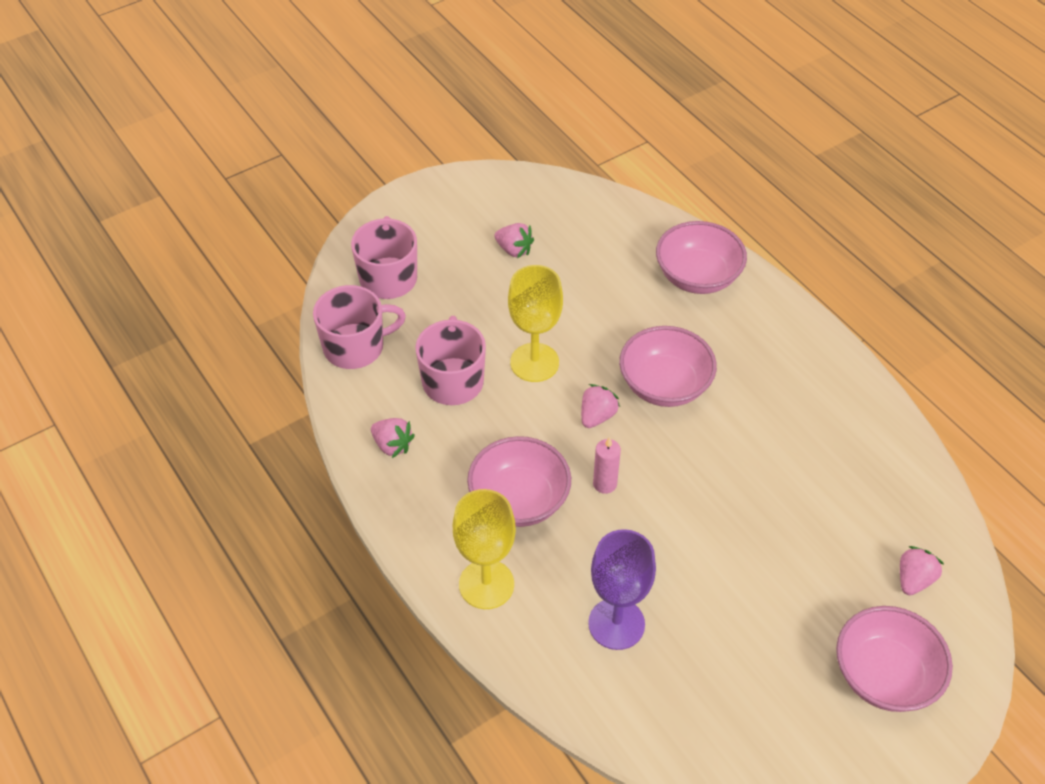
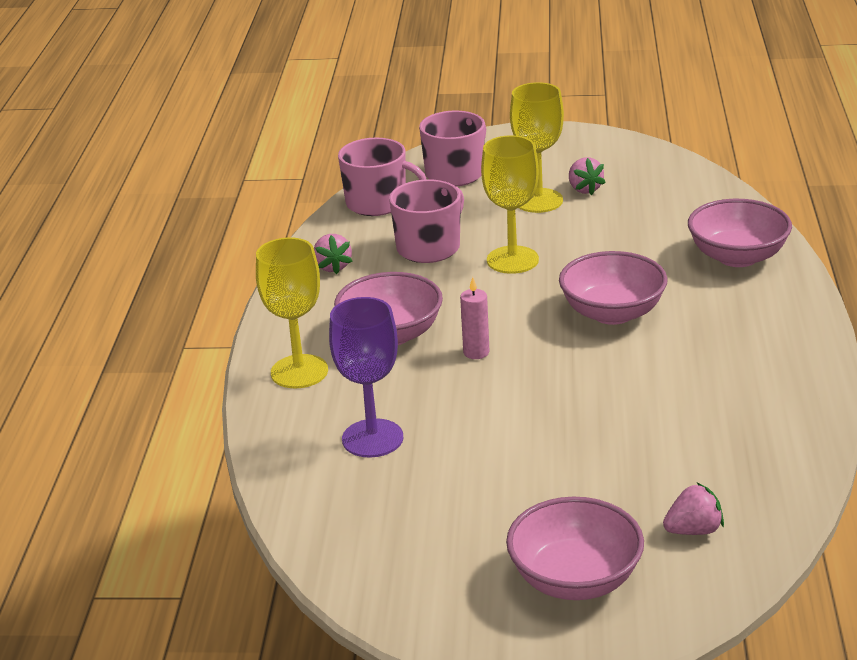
camera: 40 degrees right, 20 degrees down
pink strawberry [581,384,620,428] -> none
none -> yellow goblet [510,82,564,213]

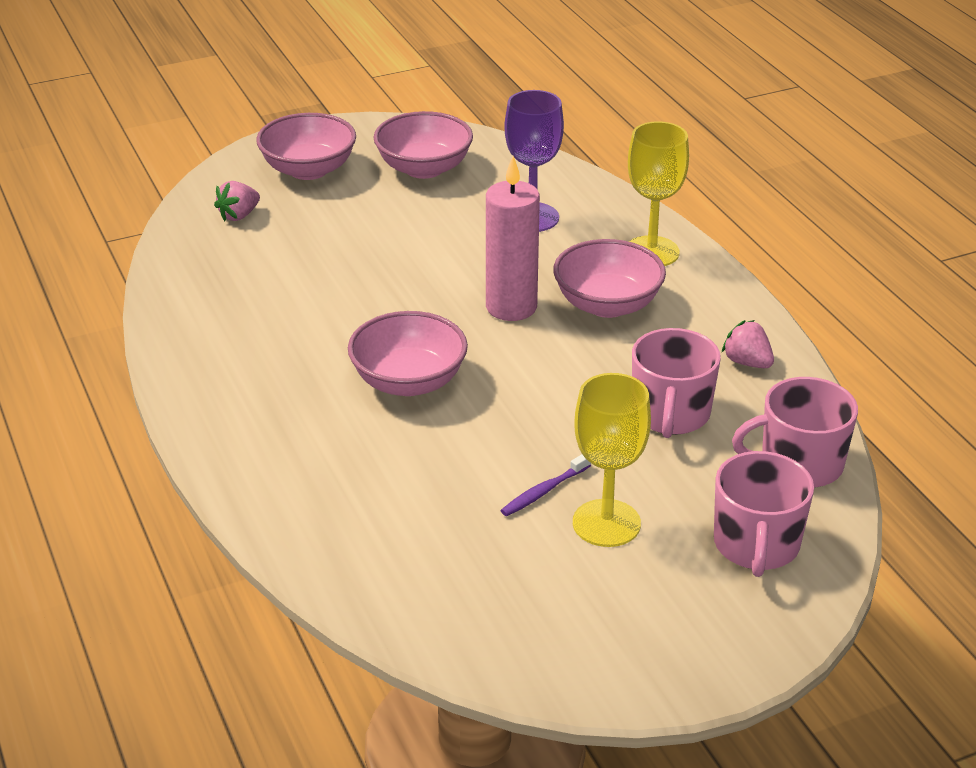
camera: 150 degrees right, 5 degrees up
pink candle [460,277,490,359] -> pink candle [486,156,540,321], size x1.94
yellow goblet [481,135,539,274] -> none
pink strawberry [569,157,606,195] -> none
pink bowl [688,199,792,267] -> pink bowl moved to [374,111,473,179]
none -> purple toothbrush [500,454,591,516]

